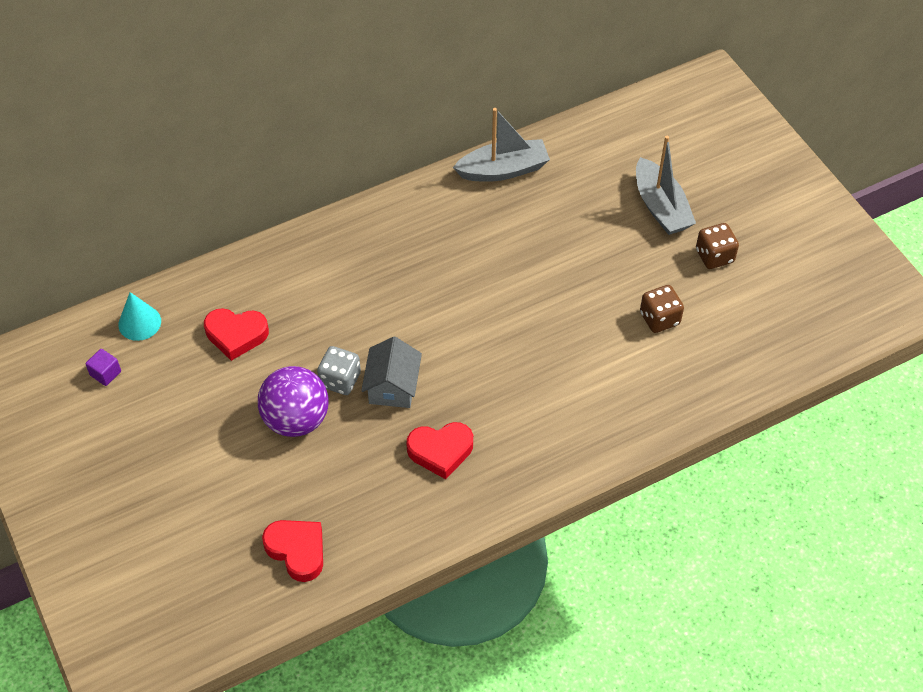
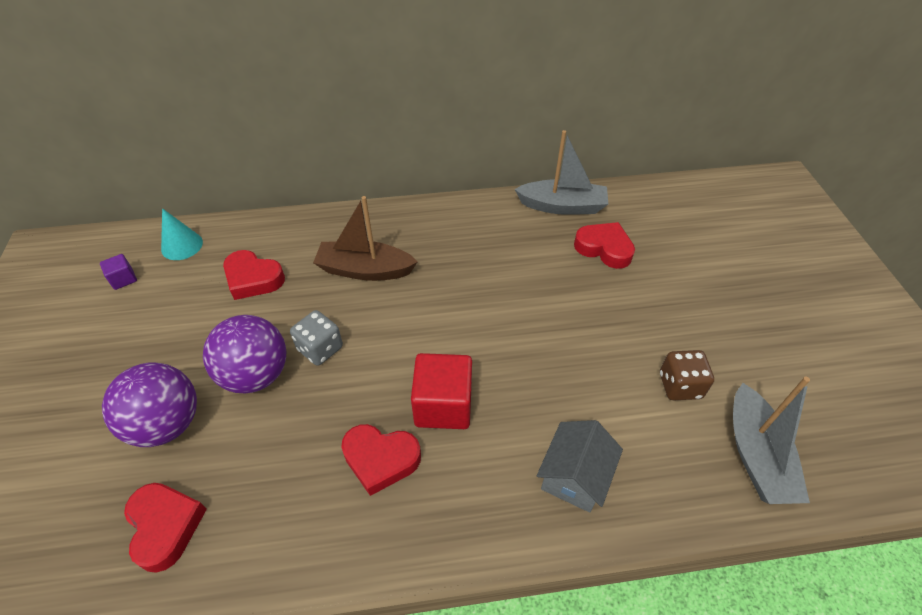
camera: 20 degrees right, 5 degrees down
grey house [361,337,422,408] -> grey house moved to [537,420,623,513]
grey boat [636,136,696,235] -> grey boat moved to [733,377,810,504]
brown dice [696,223,739,269] -> none
none -> purple ball [102,363,197,447]
none -> brown boat [313,196,418,281]
none -> red cube [411,353,472,429]
none -> red heart [574,222,635,269]

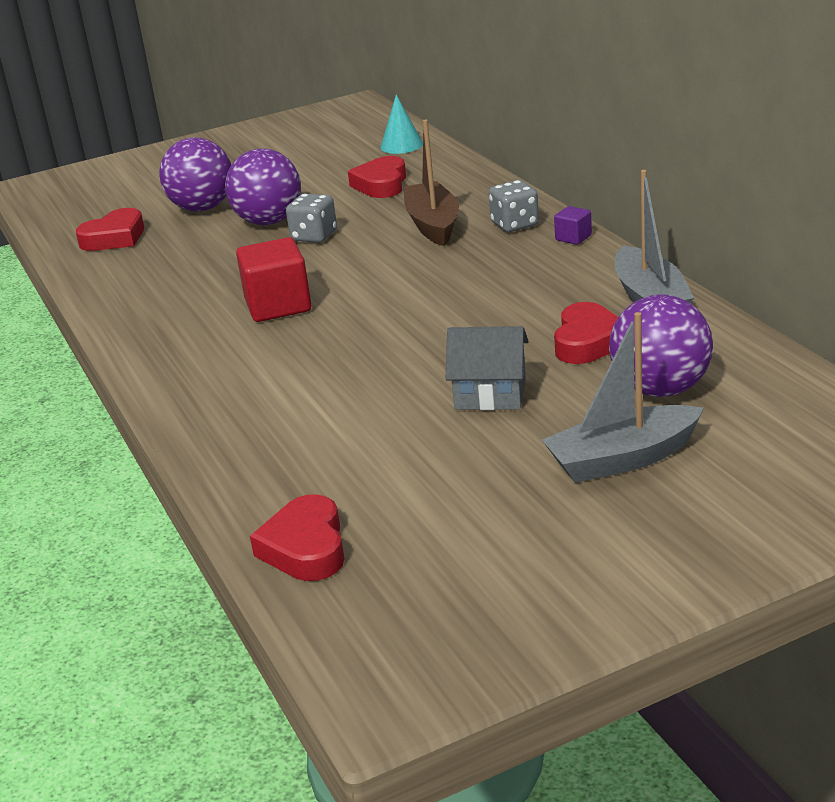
camera: 75 degrees right, 20 degrees down
purple cube [100,254,137,290] -> purple cube moved to [554,206,592,245]
red heart [341,424,421,496] -> red heart moved to [250,494,344,581]
grey house [537,420,623,513] -> grey house moved to [446,326,529,410]
brown dice [660,350,714,400] -> none
grey boat [733,377,810,504] -> grey boat moved to [542,312,704,483]
none -> grey dice [489,180,539,232]
none -> purple ball [609,294,713,397]

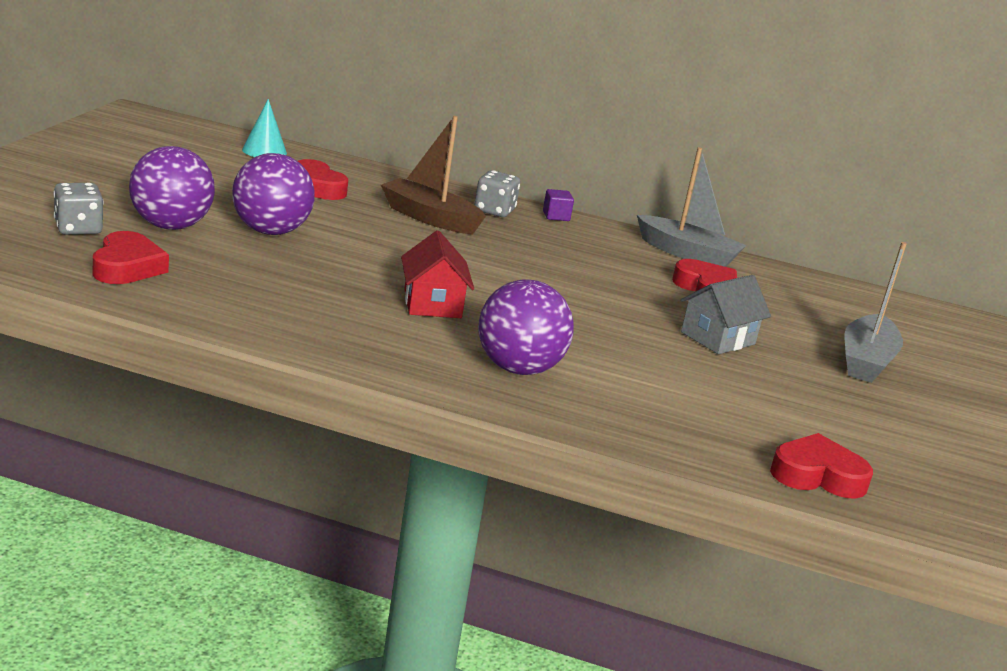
camera: 55 degrees left, 5 degrees down
red cube [236,237,311,322] -> red house [401,230,474,318]
red heart [250,494,344,581] -> red heart turned 150 degrees clockwise [770,433,873,499]
grey dice [286,194,337,243] -> grey dice moved to [54,183,104,235]
purple ball [609,294,713,397] -> purple ball moved to [479,279,574,375]

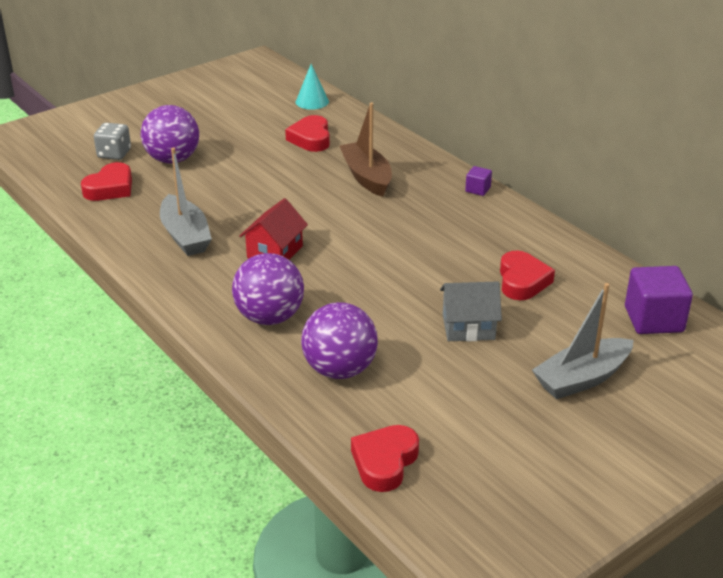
camera: 40 degrees right, 10 degrees up
purple ball [232,153,315,235] -> purple ball moved to [301,302,378,379]
grey dice [475,170,520,217] -> none
grey boat [637,147,747,267] -> grey boat moved to [160,147,212,256]
red heart [770,433,873,499] -> red heart turned 105 degrees counterclockwise [351,425,419,492]
none -> purple cube [625,266,693,334]

